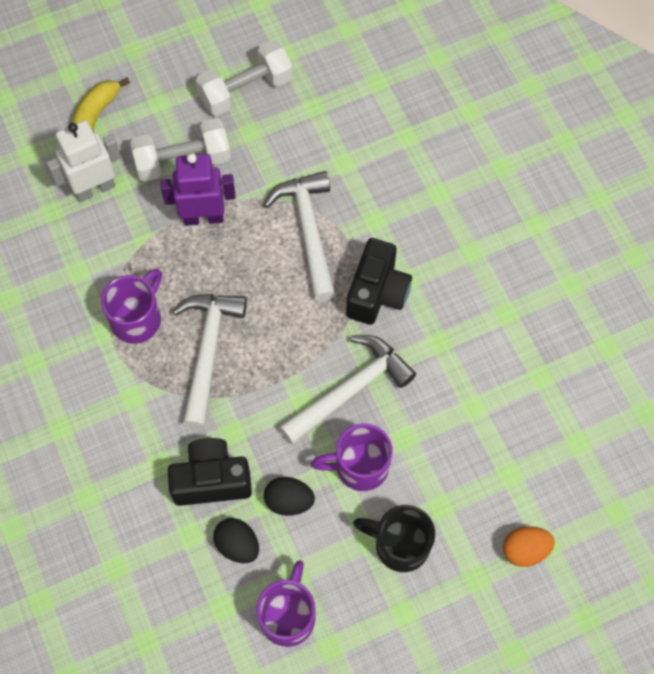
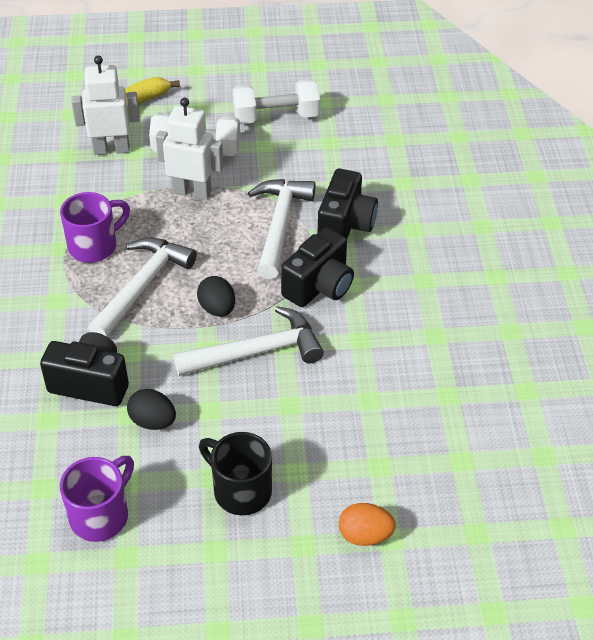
camera: 20 degrees right, 20 degrees down
purple robot [160,153,236,226] -> white robot [156,98,224,200]
black egg [213,518,259,563] -> black egg moved to [197,276,235,317]
purple mug [311,423,393,491] -> none
none -> black camera [318,169,378,239]

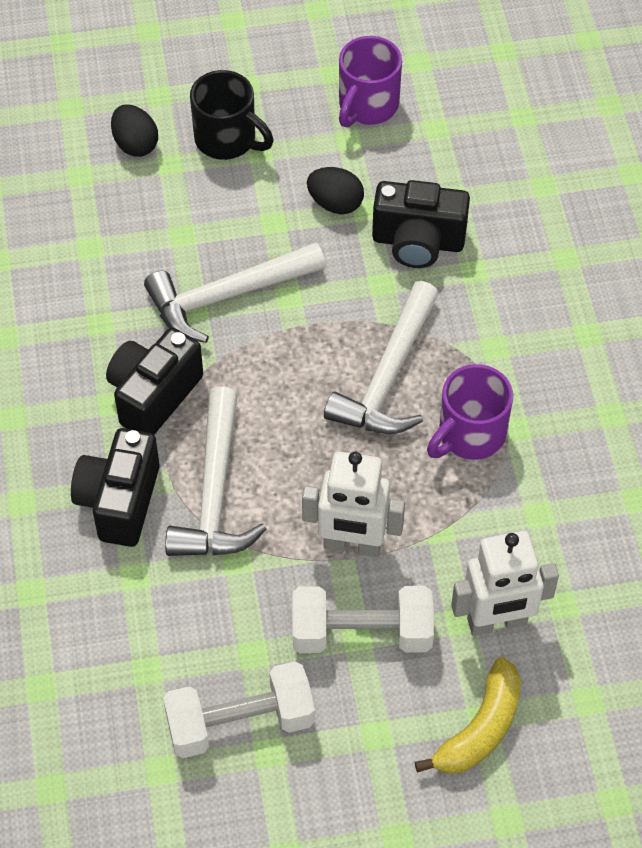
camera: 175 degrees right, 10 degrees up
black egg [197,276,235,317] -> black egg moved to [111,104,158,157]
orange egg [339,503,396,546] -> none

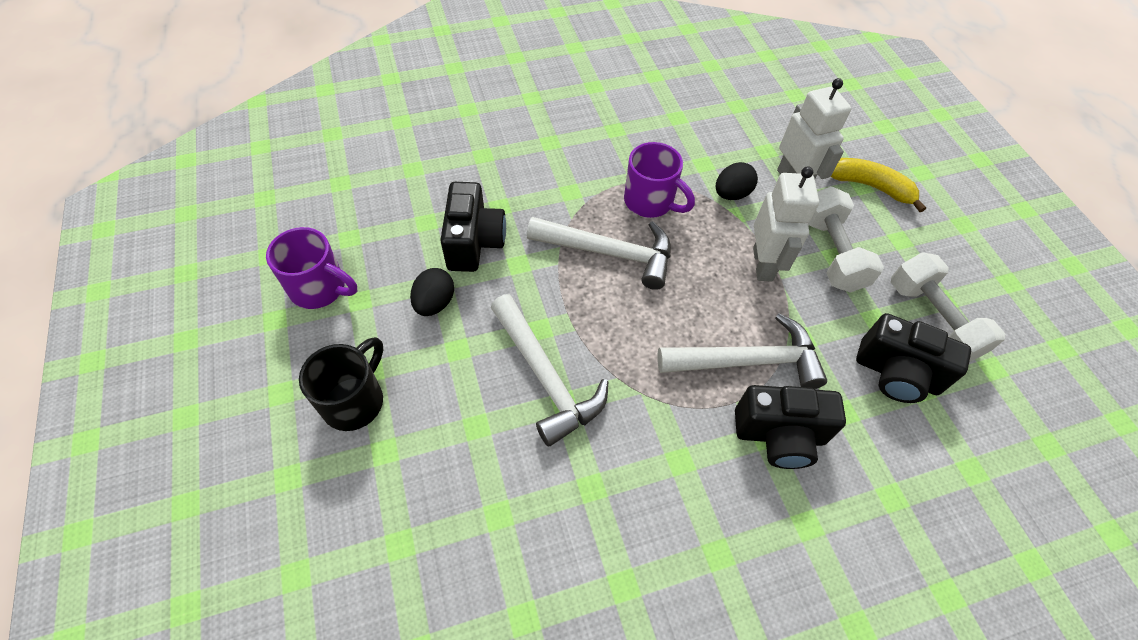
camera: 100 degrees left, 0 degrees up
black camera [106,328,203,435] -> black camera moved to [856,313,971,403]
black egg [111,104,158,157] -> black egg moved to [716,162,758,200]

